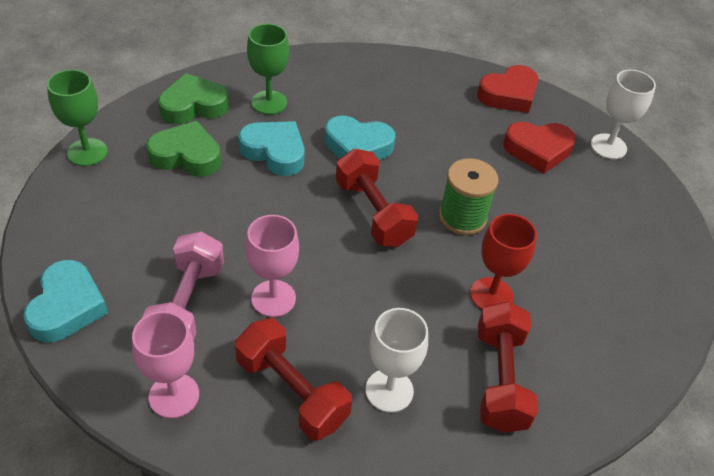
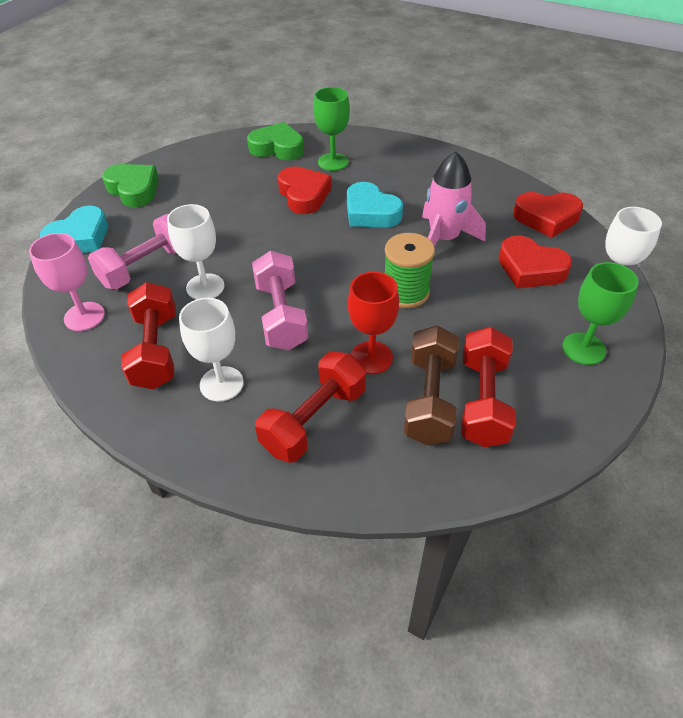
camera: 40 degrees right, 0 degrees up
green goblet [47,69,108,166] -> green goblet moved to [562,262,639,365]
green heart [146,121,221,176] -> green heart moved to [102,164,159,207]
turquoise heart [238,121,305,176] -> red heart [278,166,332,214]
pink goblet [246,215,299,317] -> white goblet [167,204,225,299]
red dumbbell [336,149,418,247] -> red dumbbell moved to [461,327,516,447]
none -> pink dumbbell [252,251,308,350]
none -> brown dumbbell [404,325,459,445]
none -> pink rocket [422,152,486,246]

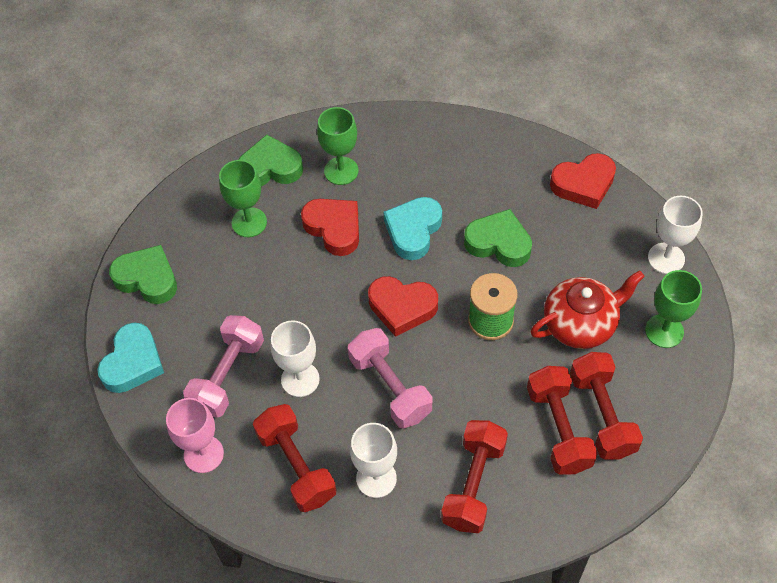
camera: 20 degrees left, 10 degrees up
turquoise heart [347,182,403,228] -> turquoise heart turned 90 degrees clockwise [384,197,442,260]
red goblet [348,272,399,374] -> none
brown dumbbell [404,325,459,445] -> red dumbbell [527,366,598,475]
pink rocket [422,152,486,246] -> green heart [464,209,532,267]
red heart [498,235,572,288] -> red heart moved to [368,276,438,337]
none -> green goblet [219,160,267,237]
none -> red teapot [530,270,645,349]

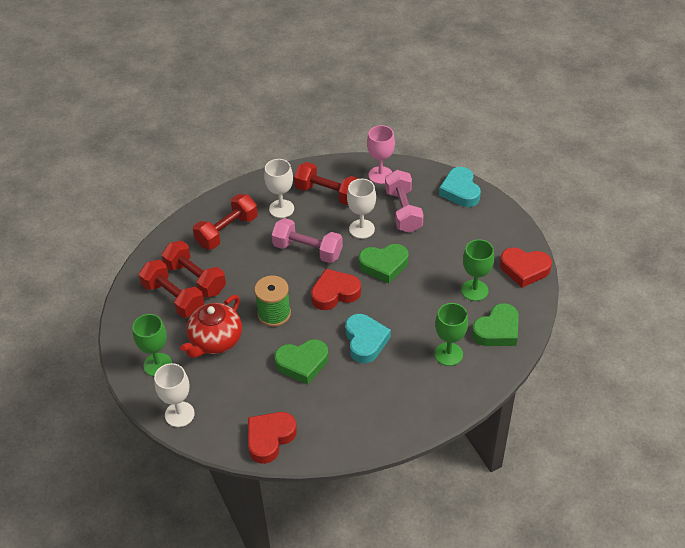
camera: 145 degrees right, 10 degrees down
green heart [109,245,177,304] -> green heart moved to [359,244,408,284]
red heart [301,199,359,256] -> red heart moved to [500,248,552,288]
red dumbbell [441,420,508,533] -> red dumbbell turned 60 degrees clockwise [193,194,258,249]

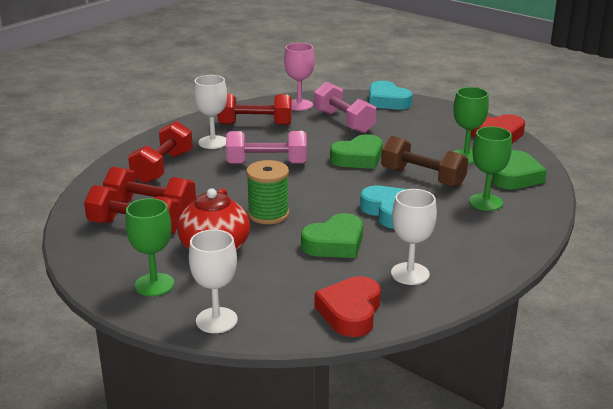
camera: 25 degrees left, 20 degrees down
red heart [311,269,361,310] -> none
white goblet [347,179,376,239] -> white goblet moved to [391,189,437,285]
none -> brown dumbbell [381,136,468,188]

